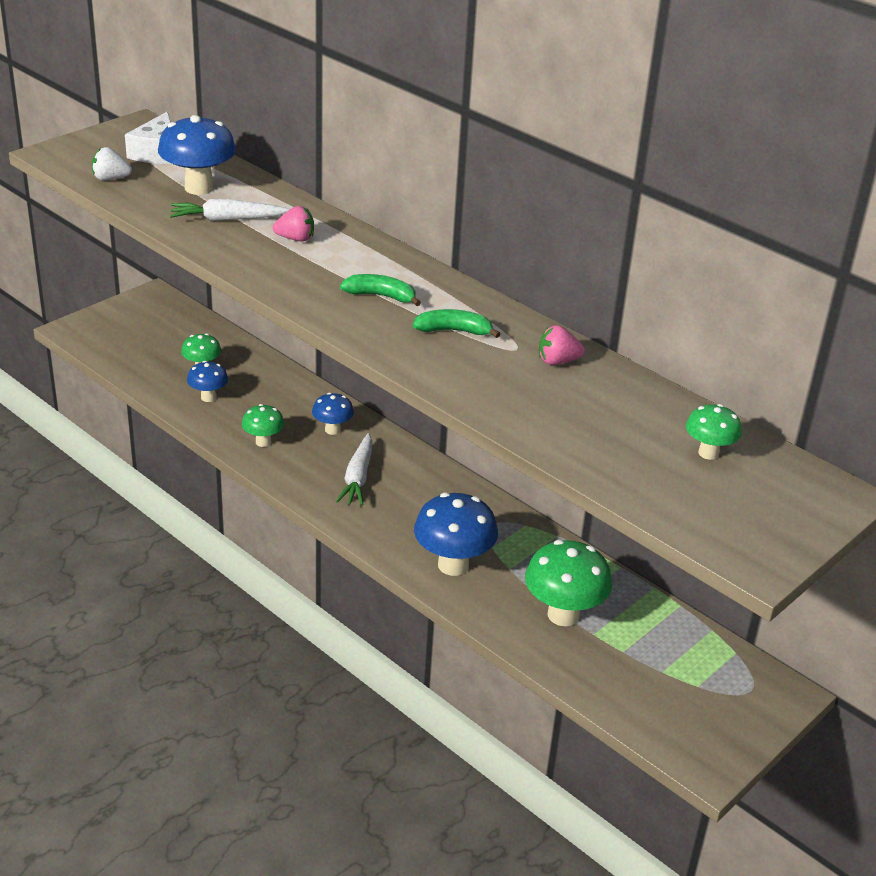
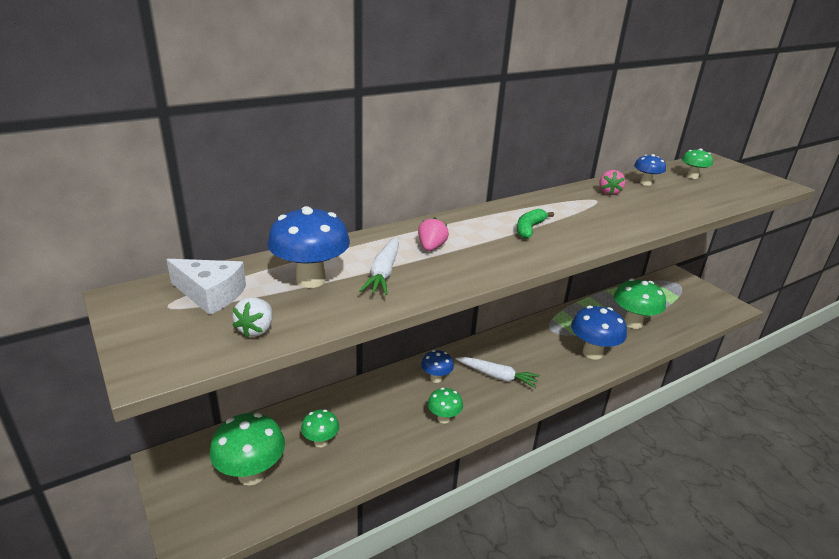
camera: 75 degrees left, 5 degrees down
blue mushroom [187,361,228,402] -> blue mushroom moved to [634,154,666,186]
green banana [413,309,500,338] -> none
none -> green mushroom [210,413,285,486]

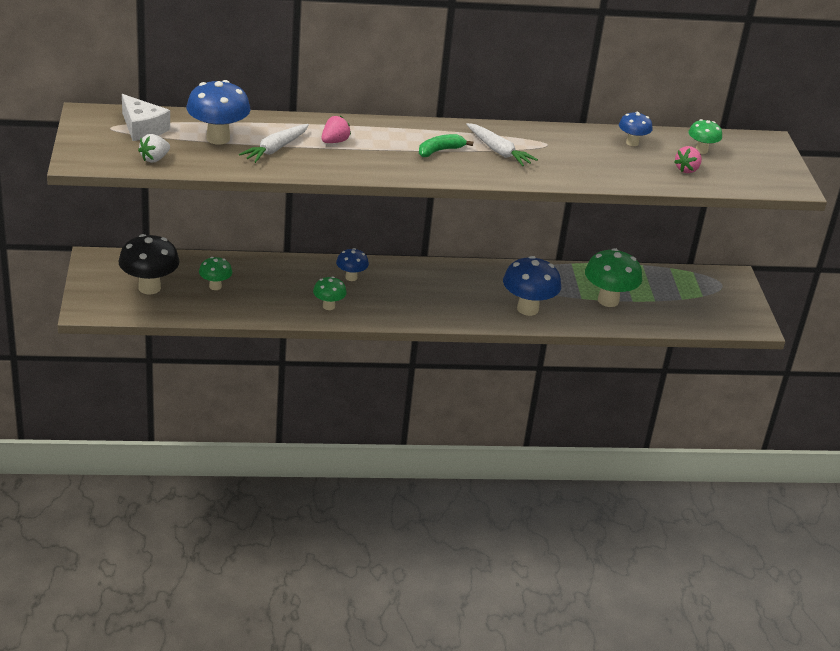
camera: 25 degrees right, 5 degrees up
green mushroom [210,413,285,486] -> black mushroom [119,234,180,294]
white carrot [455,357,540,388] -> white carrot moved to [466,123,538,166]
pink strawberry [600,170,626,195] -> pink strawberry moved to [674,146,702,173]

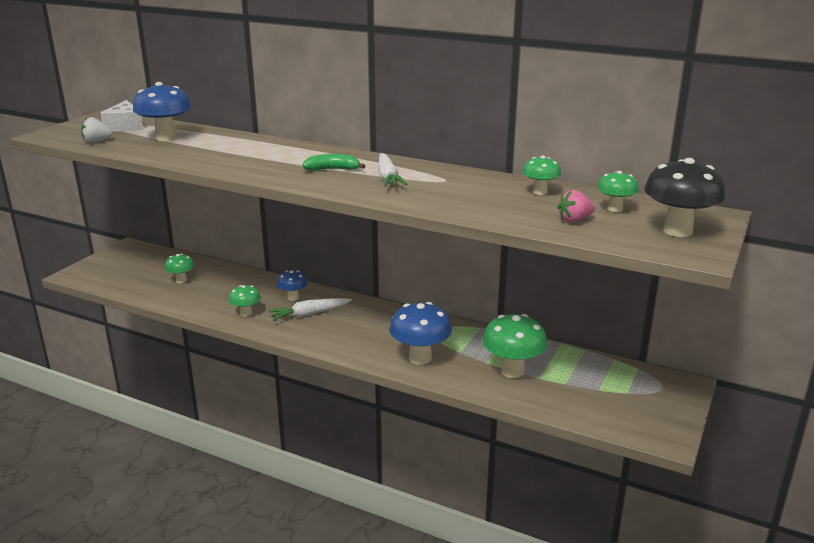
camera: 35 degrees right, 10 degrees down
black mushroom [119,234,180,294] -> black mushroom moved to [644,158,725,237]
white carrot [239,124,309,163] -> white carrot moved to [268,298,352,321]
pink strawberry [321,116,351,143] -> none
blue mushroom [619,112,653,146] -> green mushroom [523,156,561,195]

